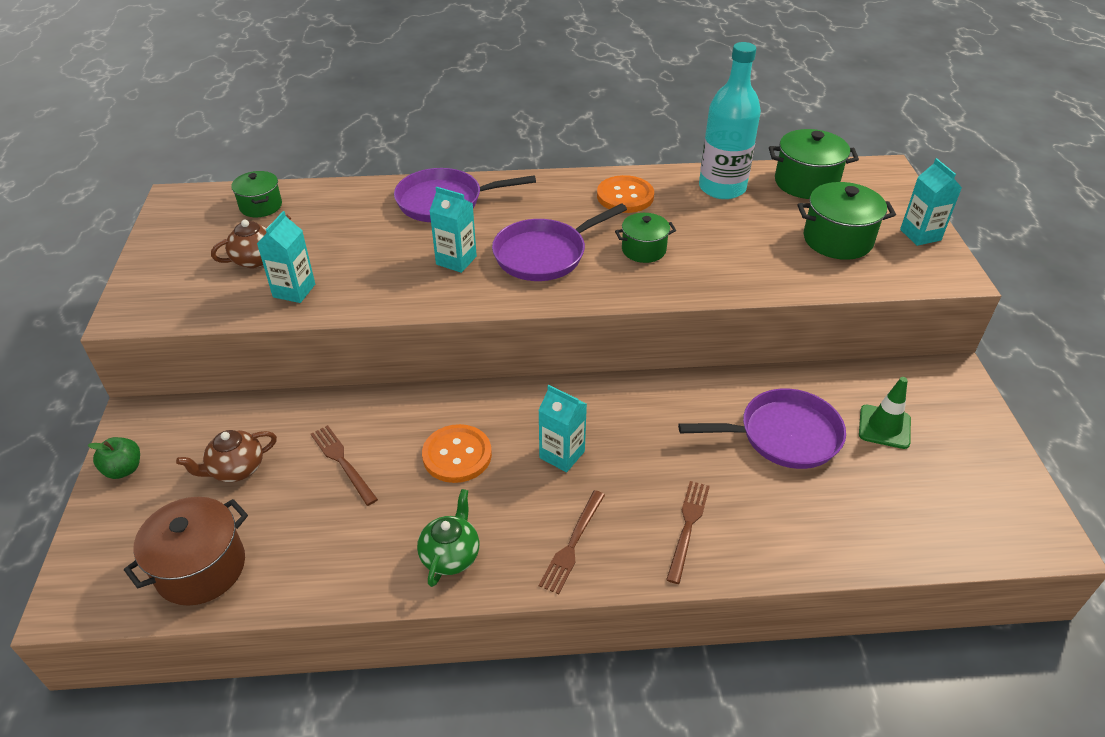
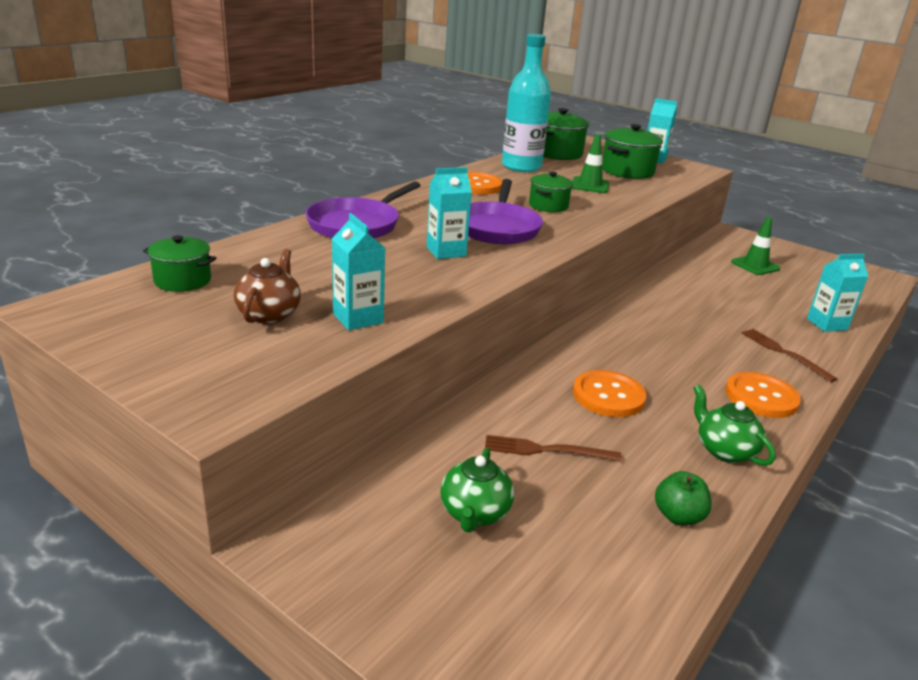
camera: 50 degrees left, 15 degrees down
green apple [87,437,140,479] -> green apple moved to [655,471,712,525]
brown pot [124,497,248,606] -> none
brown teapot [176,430,277,482] -> green teapot [440,448,514,532]
turquoise carton [538,385,587,472] -> turquoise carton moved to [807,254,868,332]
brown fork [539,490,605,594] -> orange button [725,372,801,418]
purple pan [678,389,846,469] -> none
none -> green traffic cone [572,134,609,193]

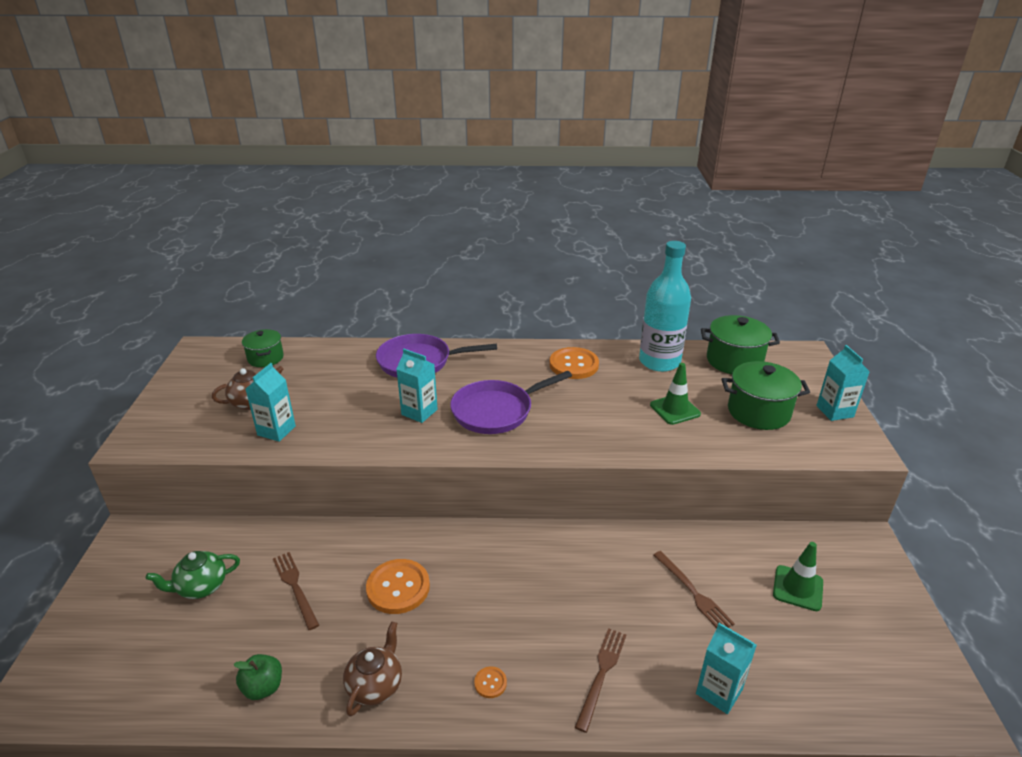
camera: 55 degrees right, 5 degrees up
green pot [529,172,573,212] -> none
green teapot [693,385,776,466] -> brown teapot [343,621,402,717]
orange button [725,372,801,418] -> orange button [474,666,507,698], size x0.46
none -> brown fork [654,551,735,628]

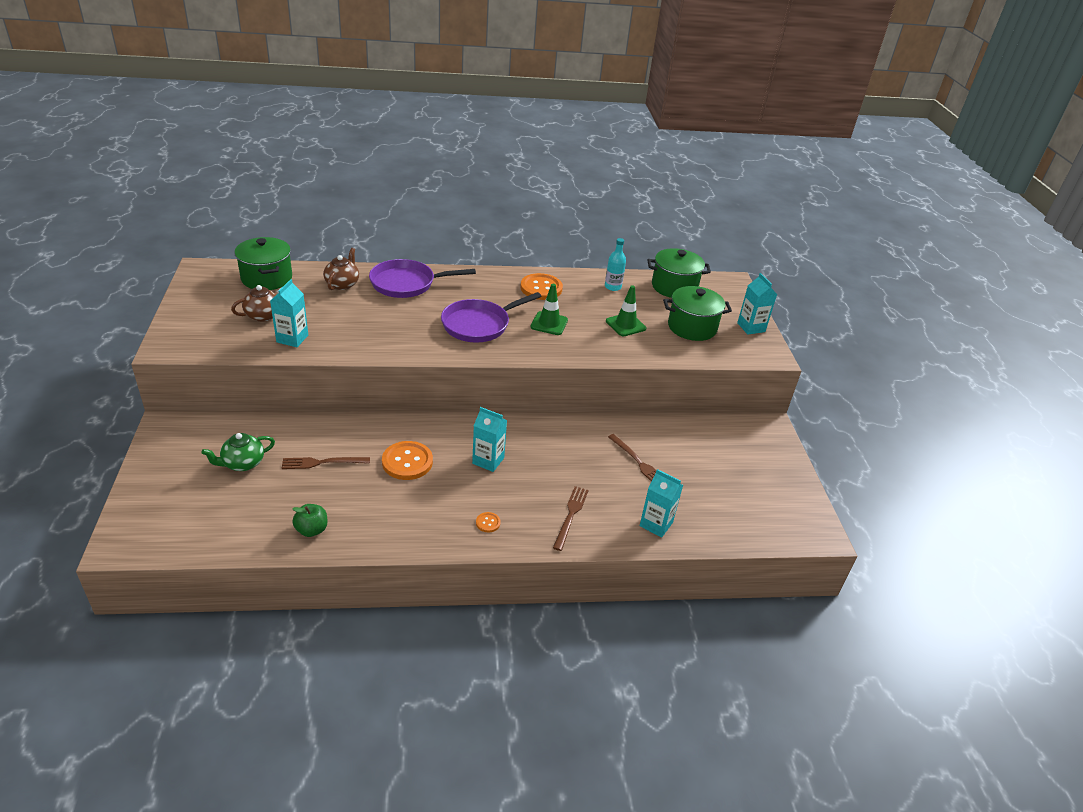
camera: 10 degrees left, 5 degrees up
green pot [242,329,284,367] -> green pot [234,237,292,290], size x1.57
brown fork [273,552,319,630] -> brown fork turned 60 degrees counterclockwise [282,457,370,469]
brown teapot [343,621,402,717] -> brown teapot moved to [323,248,359,290]
turquoise carton [397,349,438,423] -> turquoise carton moved to [472,407,507,472]
turquoise bottle [639,241,691,372] -> turquoise bottle [605,238,626,291], size x0.49
green traffic cone [773,542,823,611] -> green traffic cone moved to [530,284,568,335]

